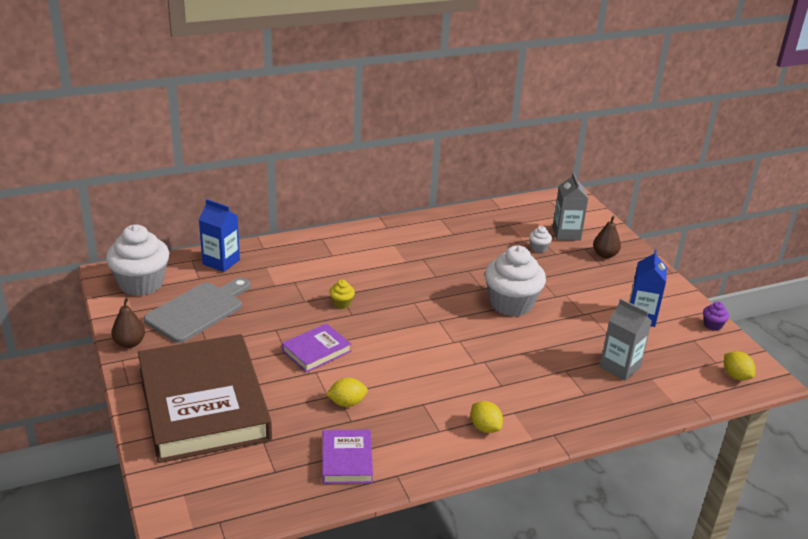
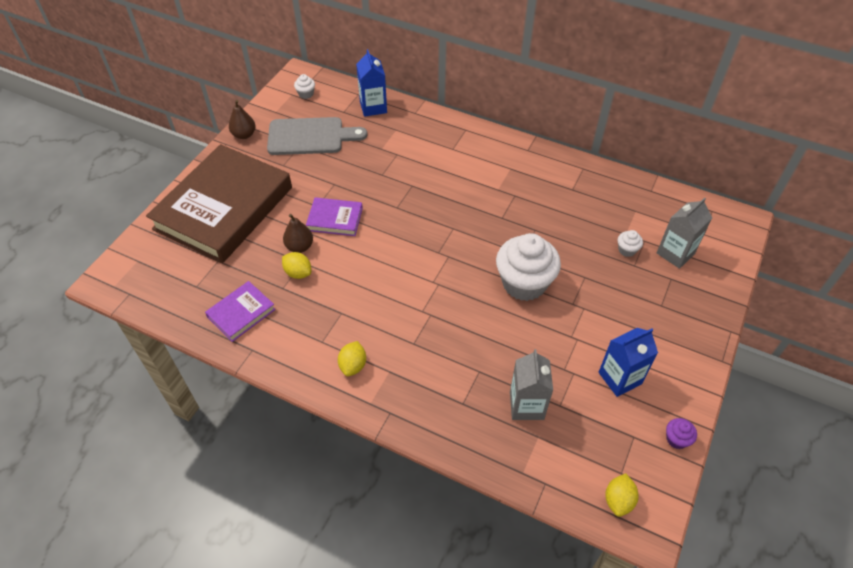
camera: 50 degrees right, 20 degrees up
white cupcake [106,225,169,296] -> white cupcake [294,74,315,99], size x0.41
yellow cupcake [329,280,355,309] -> none
brown pear [593,216,621,258] -> brown pear moved to [283,214,313,253]

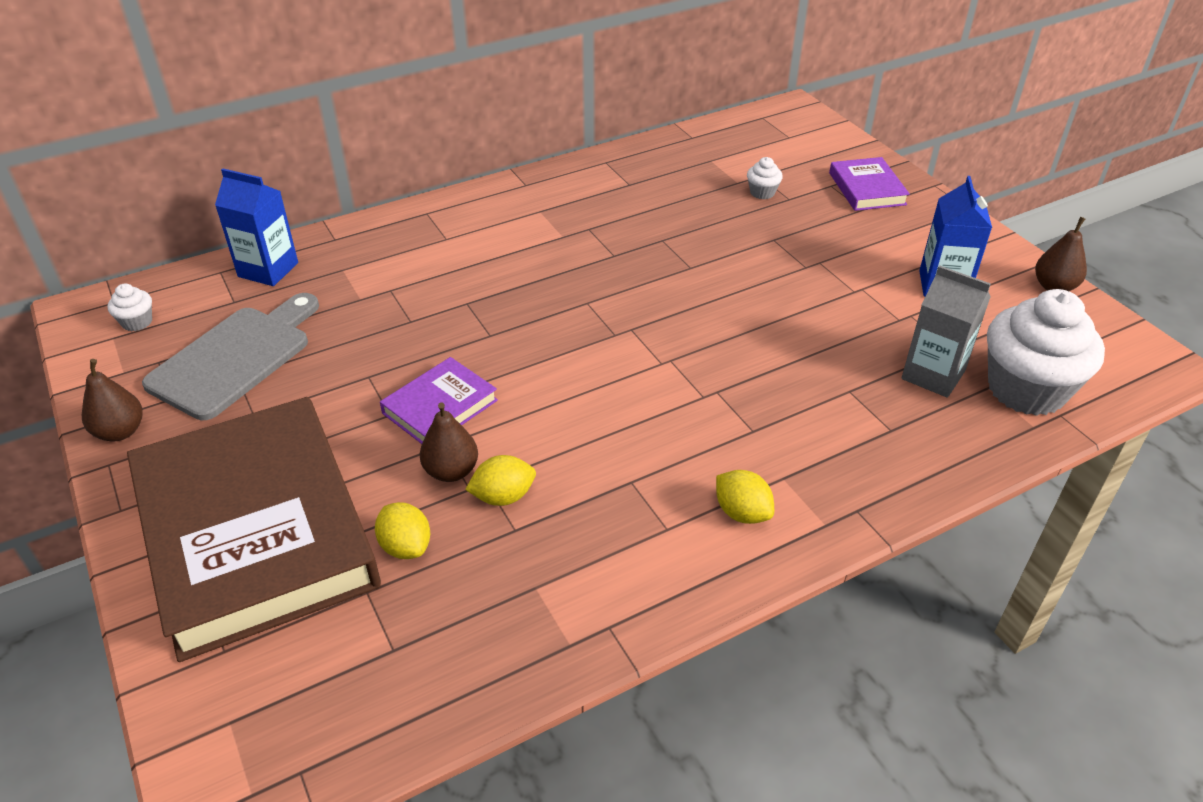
camera: 55 degrees left, 10 degrees down
purple book [205,281,276,342] -> purple book moved to [829,157,910,211]
white cupcake [496,233,561,301] -> white cupcake moved to [987,289,1105,416]
yellow lemon [605,473,639,517] -> yellow lemon moved to [375,502,430,559]
grey carton [657,197,712,269] -> none
purple cupcake [666,418,697,449] -> brown pear [1035,217,1087,291]

